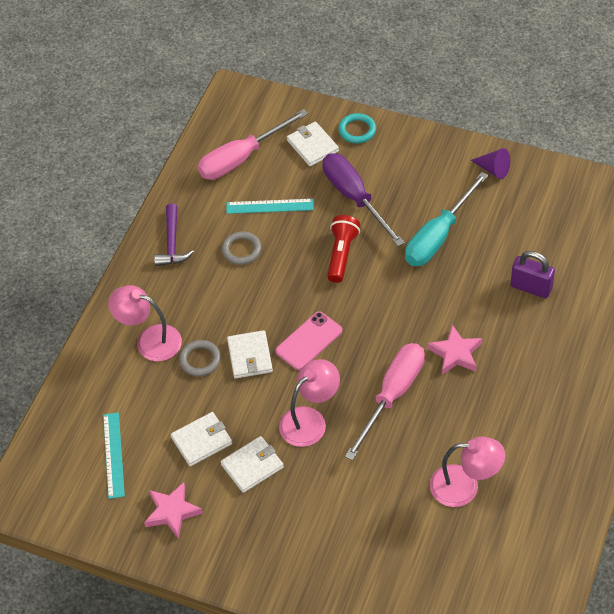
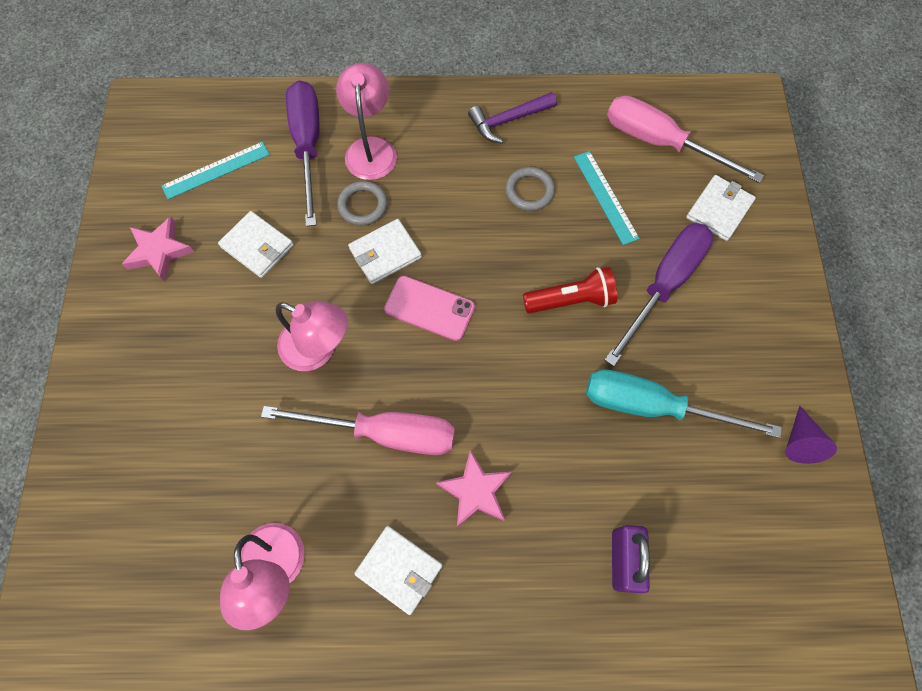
camera: 65 degrees right, 15 degrees up
white wallet [221,436,284,493] -> white wallet moved to [354,526,443,615]
turquoise ring [338,113,376,143] -> none
none -> purple screwdriver [286,80,320,227]

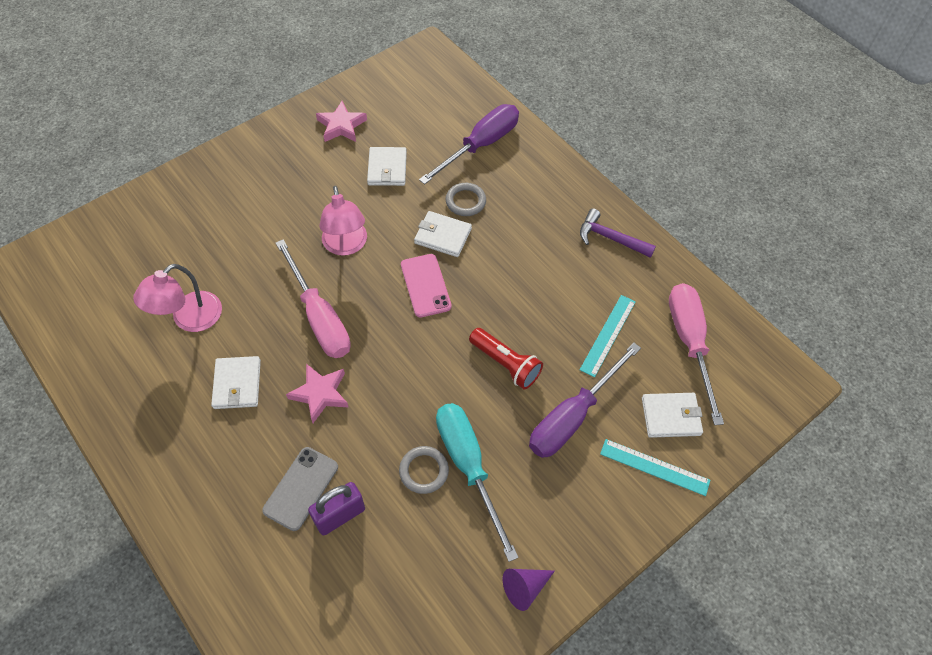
camera: 50 degrees right, 10 degrees down
turquoise ruler [161,142,270,199] -> turquoise ruler moved to [600,439,710,496]
pink lamp [336,63,397,180] -> none
grey ring [505,167,555,211] -> grey ring moved to [399,446,449,494]
purple screwdriver [605,223,713,366] -> purple screwdriver turned 135 degrees clockwise [529,343,641,458]
none -> grey phone [262,447,338,531]

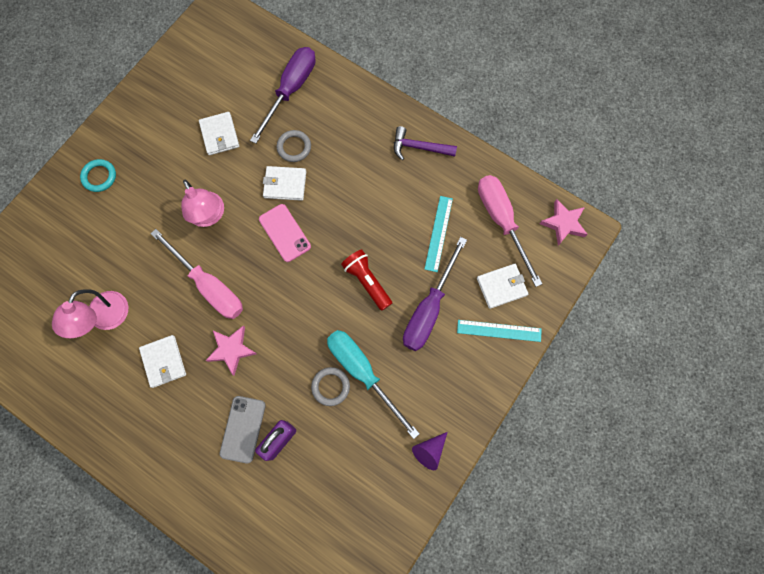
camera: 15 degrees left, 15 degrees up
pink star [316,101,367,142] -> pink star moved to [540,199,588,246]
red flashlight [469,328,543,389] -> red flashlight turned 150 degrees counterclockwise [341,249,392,311]
none -> turquoise ring [80,159,116,192]

